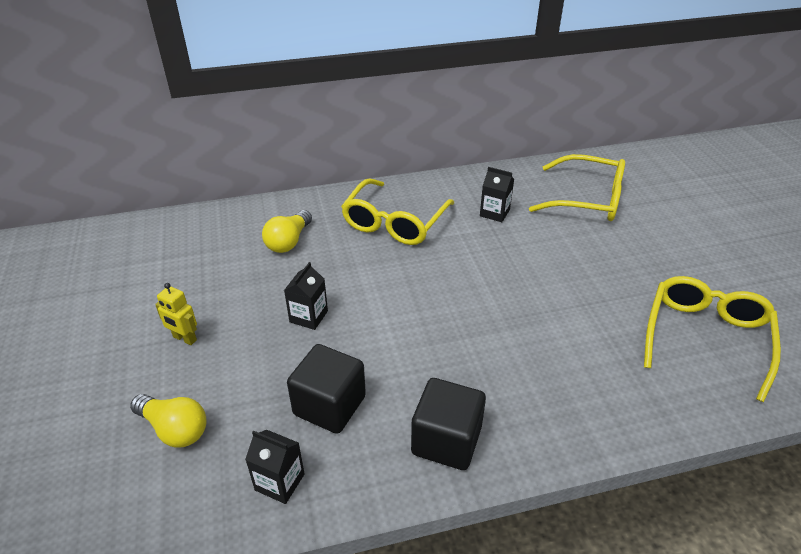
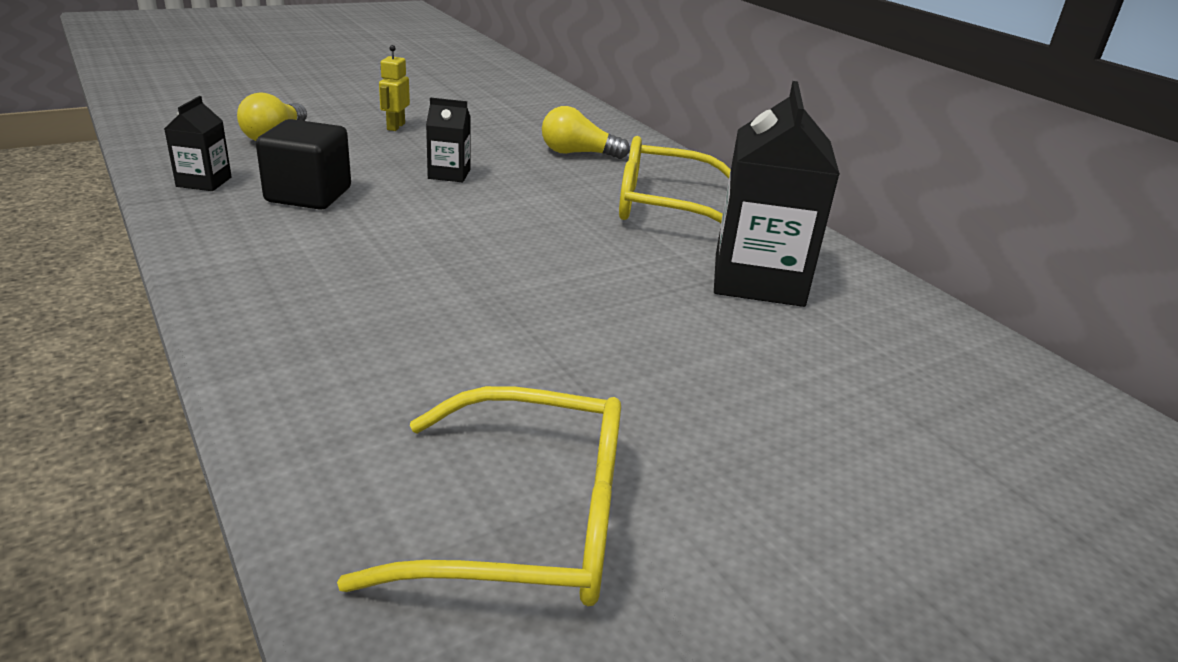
camera: 70 degrees right, 10 degrees down
black cube [411,378,486,470] -> none
black carton [480,167,514,222] -> black carton [714,81,840,307], size x2.06
yellow glasses [529,154,625,221] -> none

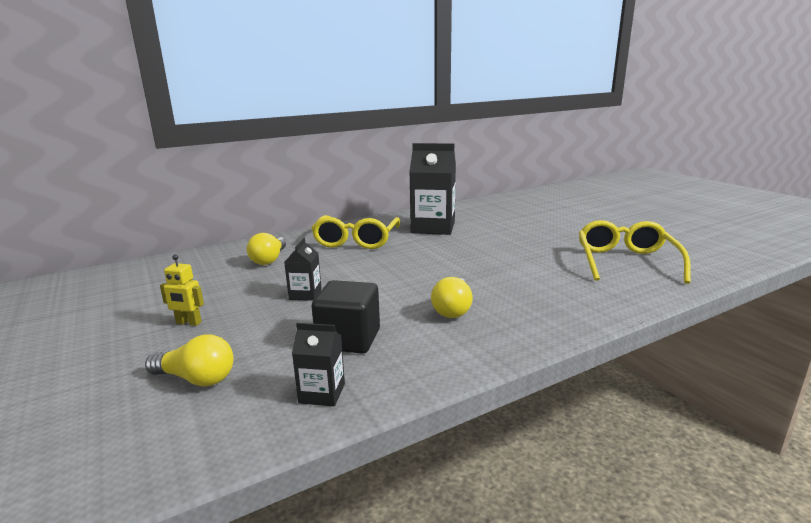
camera: 85 degrees left, 10 degrees down
none -> yellow light bulb [431,277,473,318]

